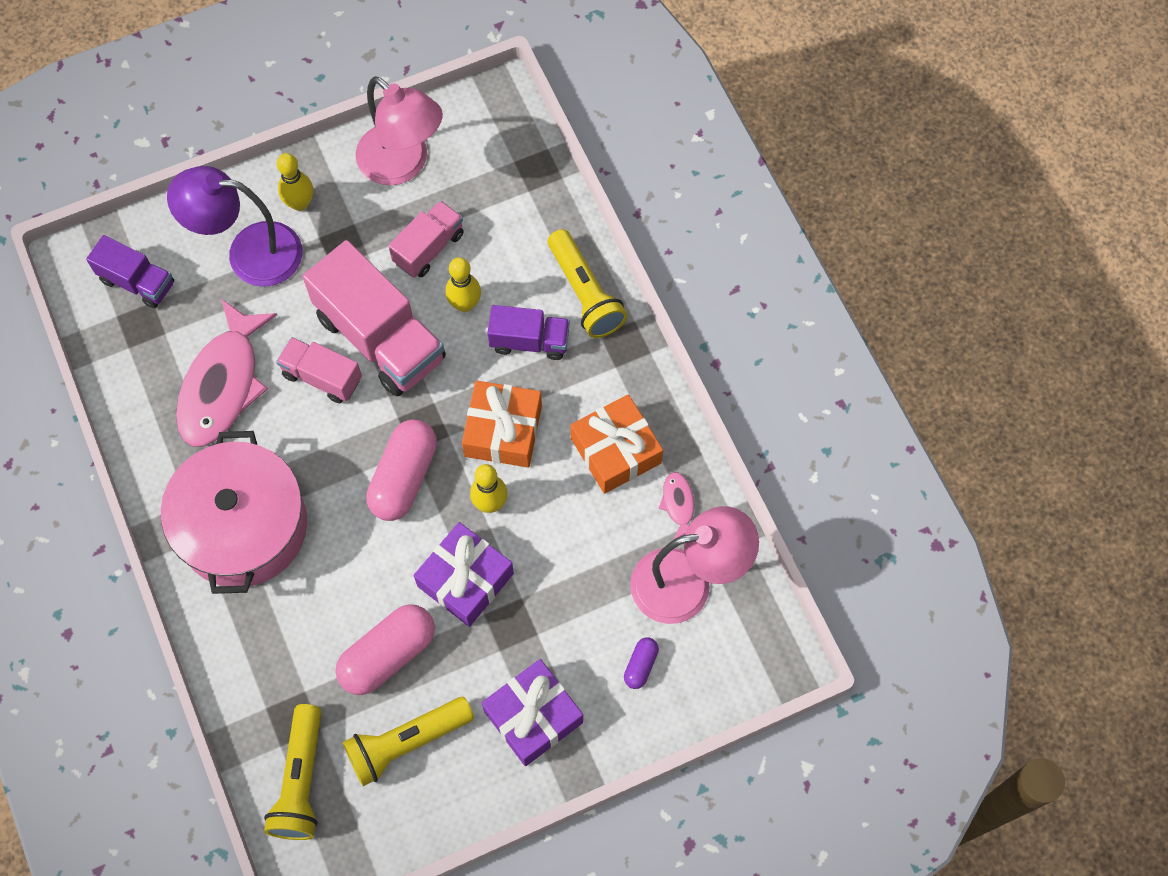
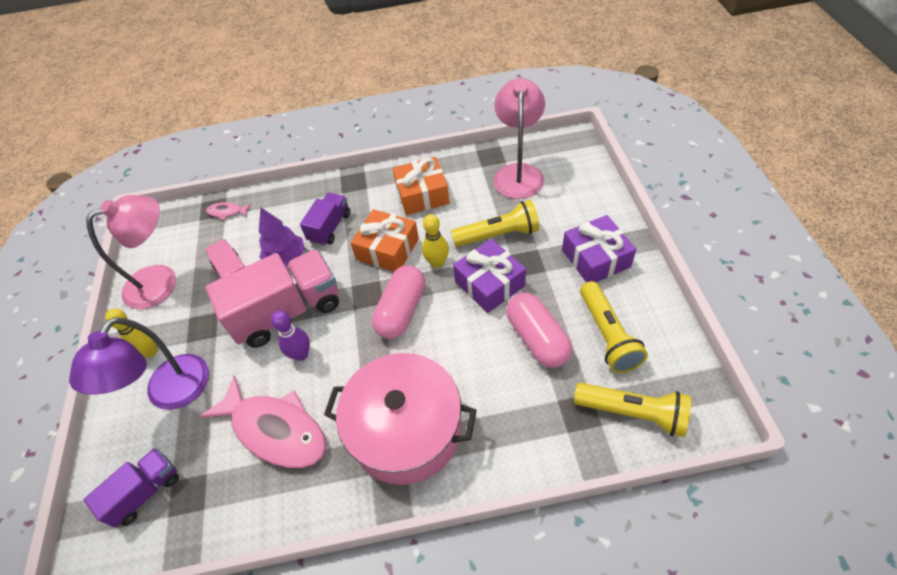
camera: 70 degrees left, 15 degrees down
pink truck [276,337,362,403] -> purple bowling pin [271,311,310,361]
pink capsule [366,420,437,521] -> pink capsule turned 75 degrees clockwise [372,265,425,339]
yellow bowling pin [445,257,481,312] -> purple tree [259,208,305,267]
yellow flashlight [548,229,627,338] -> yellow flashlight moved to [451,200,540,247]
purple capsule [624,637,659,689] -> none
pink fish [658,472,694,539] -> pink fish moved to [206,202,252,221]

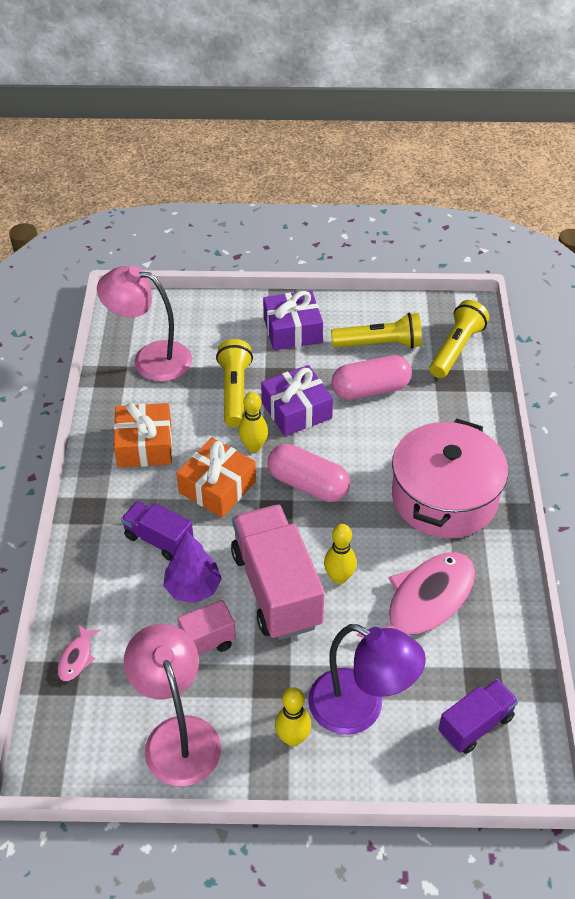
camera: 85 degrees left, 5 degrees down
purple truck [84,448,179,528] -> purple truck turned 90 degrees clockwise [439,679,519,754]
purple bowling pin [271,311,310,361] -> yellow bowling pin [324,524,357,584]

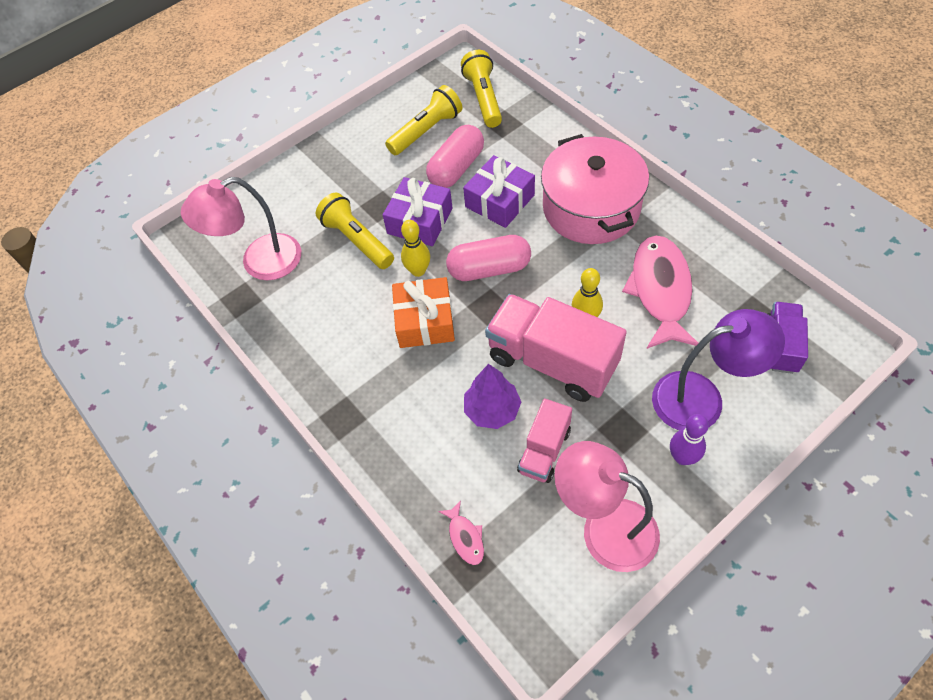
camera: 35 degrees left, 10 degrees up
orange gift [114,402,172,468] -> none
purple truck [121,501,193,561] -> none
purple gift [263,290,323,350] -> purple gift moved to [463,155,535,228]
yellow bowling pin [275,687,311,746] -> purple bowling pin [670,414,709,465]

